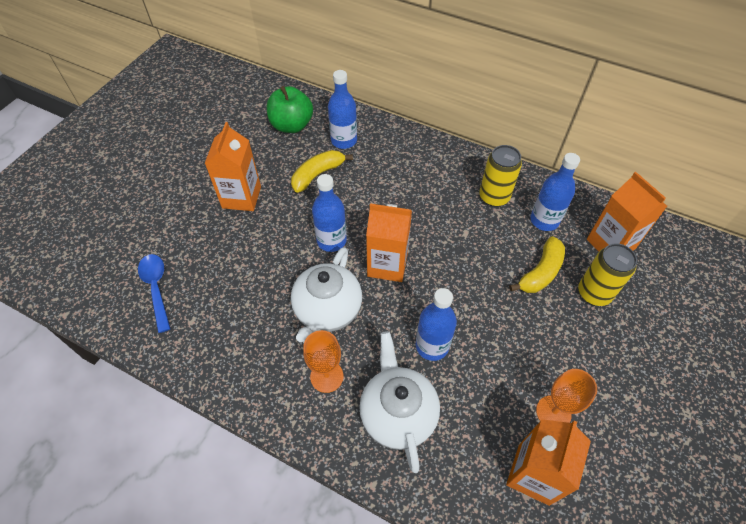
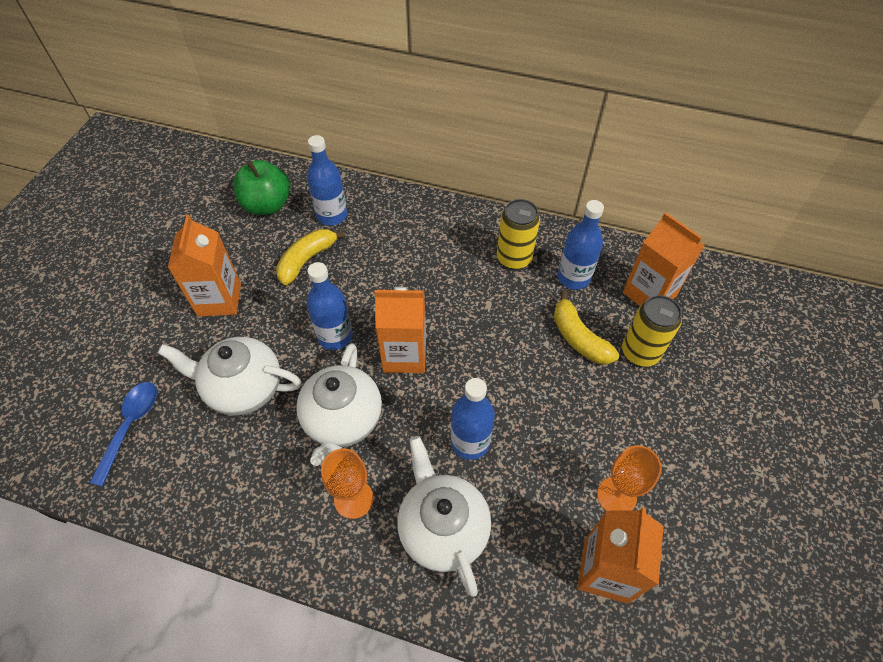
camera: 10 degrees left, 0 degrees up
blue spoon [138,254,171,333] -> blue spoon turned 45 degrees clockwise [90,382,157,486]
yellow banana [509,236,565,293] -> yellow banana turned 120 degrees clockwise [554,291,619,364]
none -> white teapot [158,337,301,416]

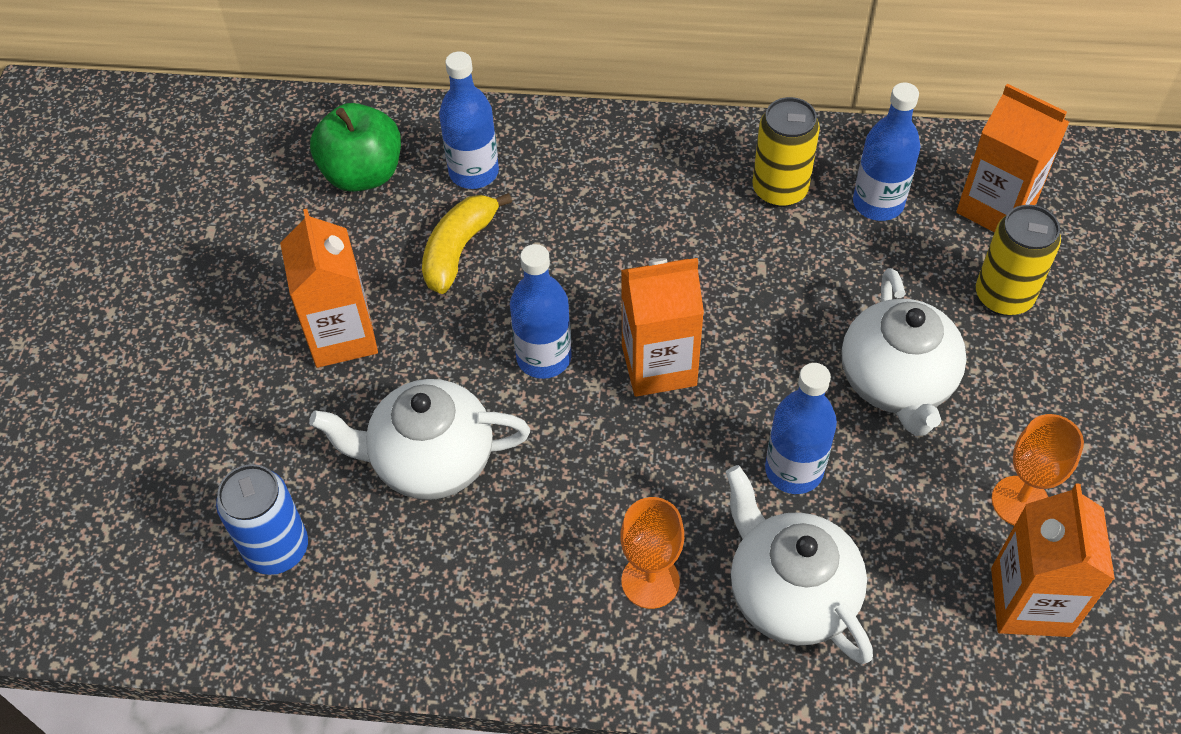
camera: 10 degrees left, 0 degrees up
blue spoon [90,382,157,486] -> blue can [216,464,308,575]
white teapot [296,343,382,466] -> white teapot moved to [842,268,967,436]
yellow banana [554,291,619,364] -> none

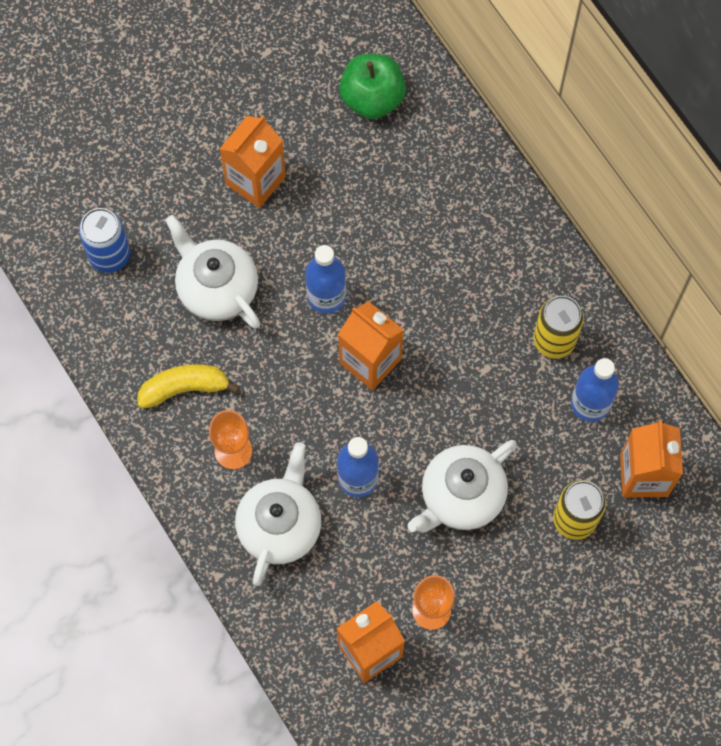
camera: 50 degrees right, 15 degrees up
yellow banana [422,193,512,294] -> yellow banana moved to [137,364,240,409]
blue bottle [439,51,499,189] -> none

